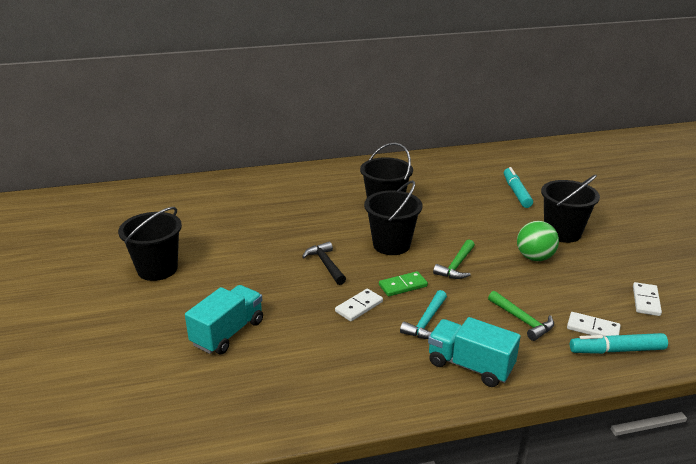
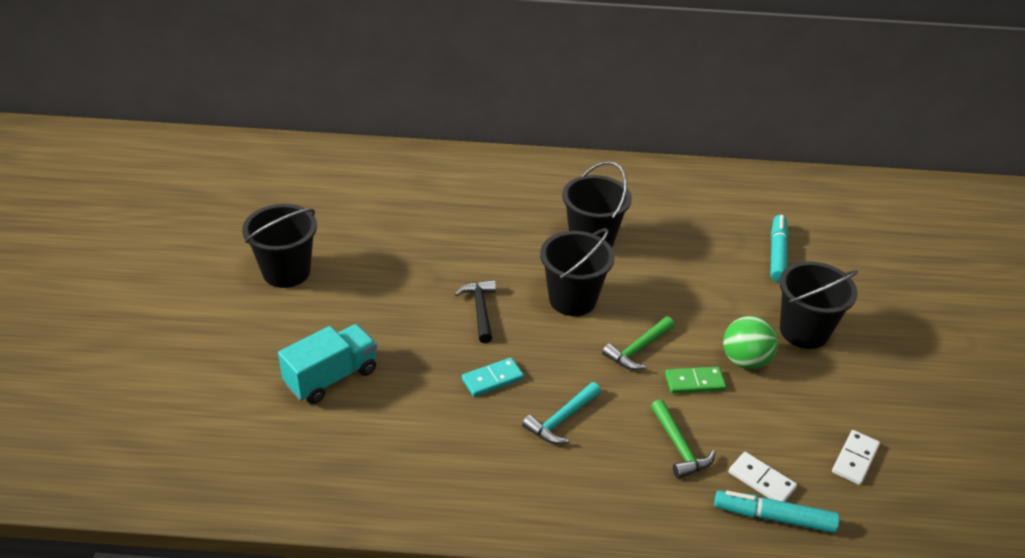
camera: 15 degrees right, 10 degrees up
white domino [335,289,383,321] -> turquoise domino [462,358,524,397]
green domino [379,271,428,296] -> green domino moved to [665,367,726,394]
turquoise truck [428,317,521,387] -> none

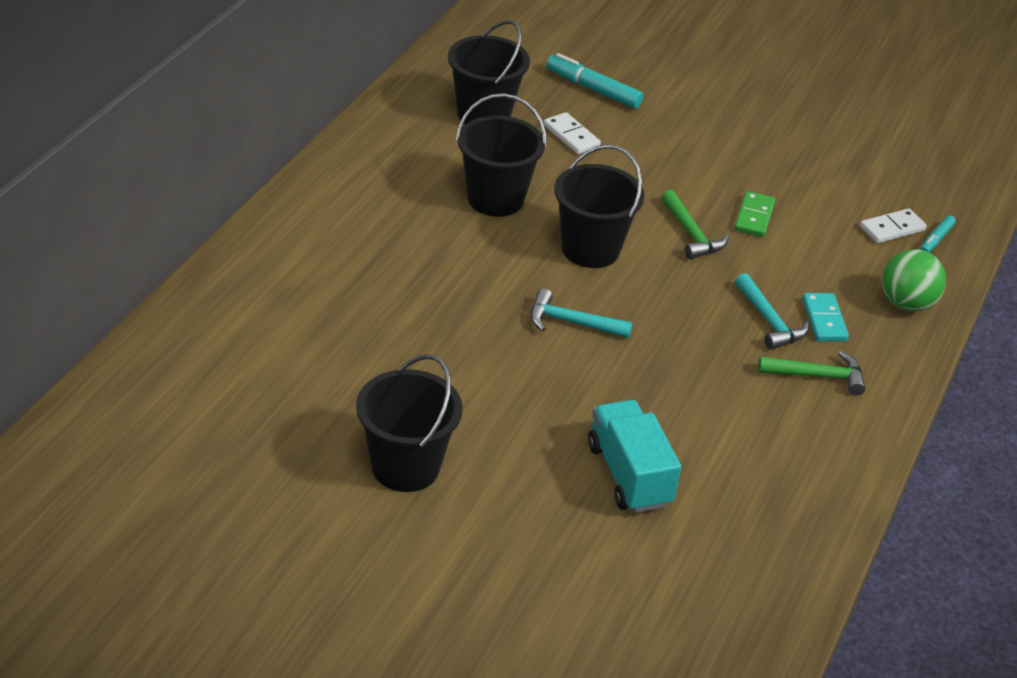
camera: 70 degrees left, 0 degrees up
black hammer [455,280,496,343] -> turquoise hammer [530,288,633,338]
turquoise domino [462,358,524,397] -> turquoise domino moved to [802,293,849,341]
green hammer [651,399,715,479] -> green hammer moved to [758,351,866,395]
turquoise marker [714,490,839,533] -> turquoise marker [920,215,956,252], size x0.57
green ball [723,316,778,369] -> green ball moved to [882,249,946,312]
black bucket [780,261,858,349] -> black bucket moved to [448,20,530,124]
white domino [832,430,880,485] -> white domino moved to [544,112,601,154]

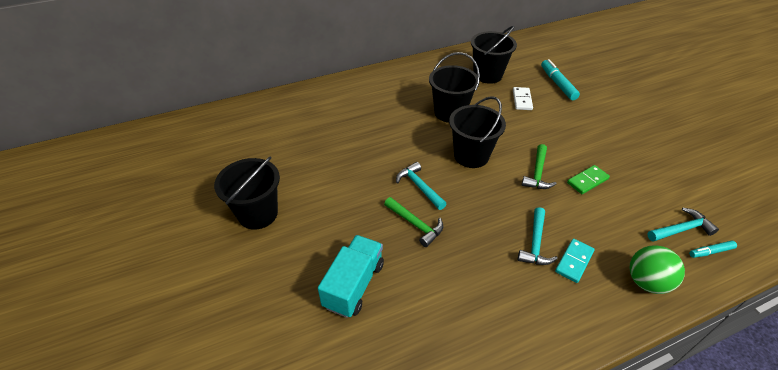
camera: 45 degrees right, 5 degrees up
green hammer [758,351,866,395] -> green hammer moved to [384,197,443,247]
white domino [860,208,927,243] -> turquoise hammer [647,208,719,242]

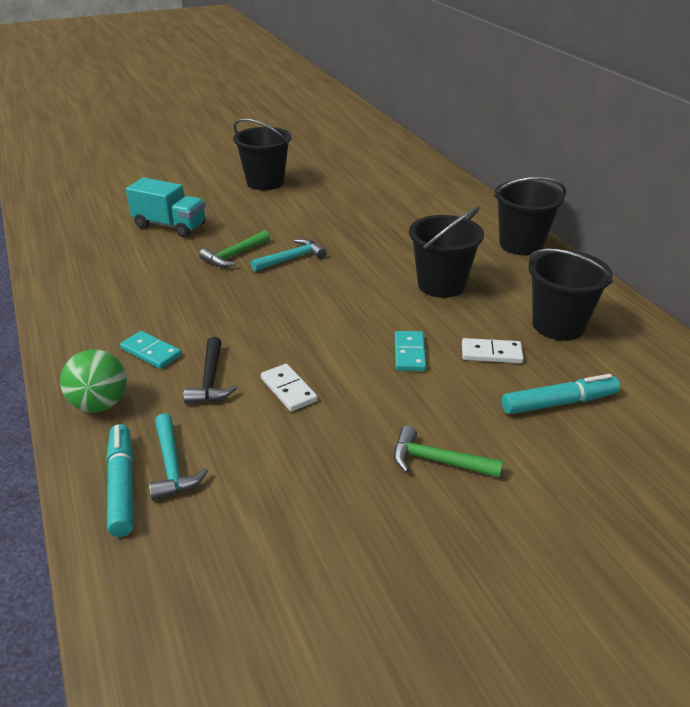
camera: 90 degrees right, 10 degrees down
black bucket [449,96,506,168] -> black bucket moved to [494,177,566,255]
turquoise hammer [517,207,558,265] -> none
green hammer [522,144,557,189] -> green hammer moved to [393,425,503,478]
green domino [567,165,610,194] -> white domino [261,364,318,412]
turquoise marker [689,241,737,258] -> turquoise marker [106,424,134,537], size x1.76
none -> black hammer [183,337,237,404]
none -> turquoise domino [395,331,426,371]

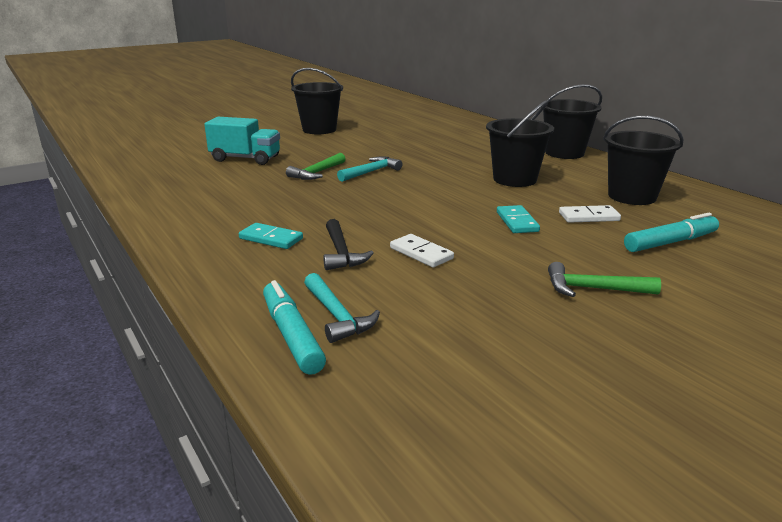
camera: 10 degrees left, 10 degrees down
green ball [60,349,127,412] -> none

